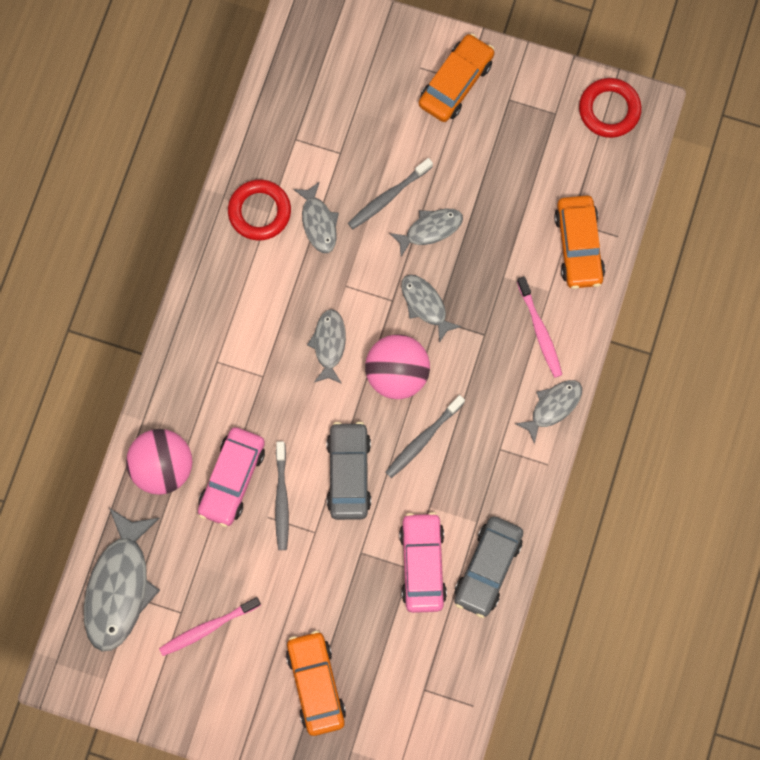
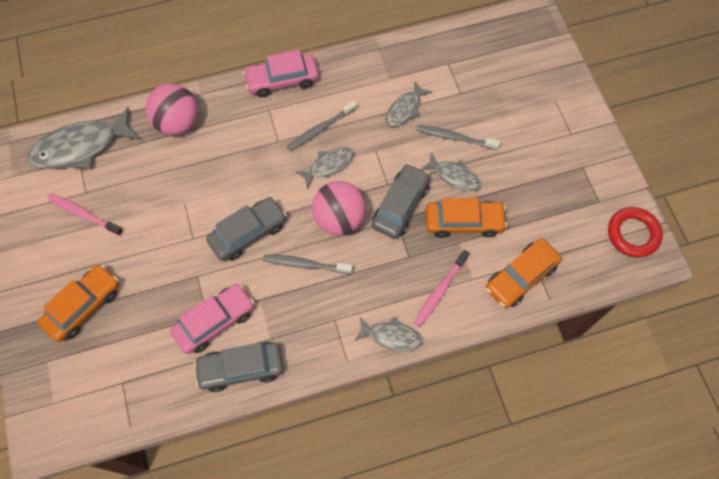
camera: 55 degrees right, 10 degrees down
pink car [198,427,265,527] -> pink car moved to [243,50,319,97]
red ring [228,180,291,240] -> none
grey toothbrush [275,441,289,550] -> grey toothbrush moved to [287,100,357,151]
grey fish [401,274,462,343] -> grey car [371,164,430,239]
orange car [419,33,495,122] -> orange car moved to [425,198,507,238]

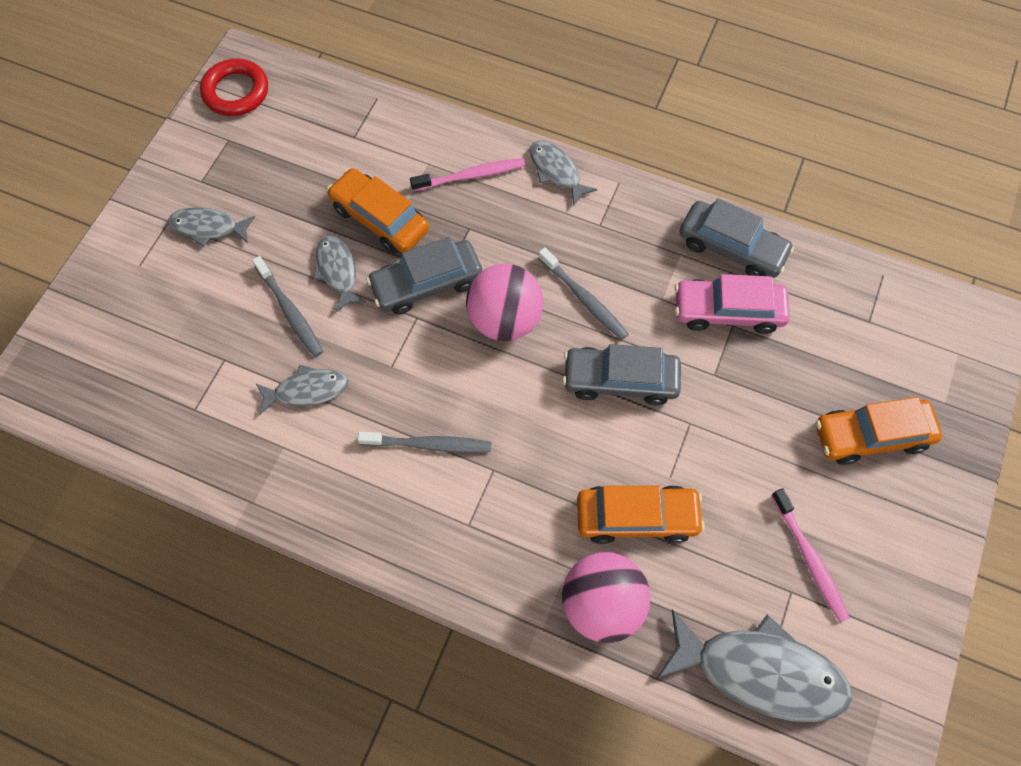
camera: 140 degrees left, 0 degrees up
pink car [243,50,319,97] -> none
grey fish [295,147,354,188] -> grey fish moved to [168,207,255,247]
orange car [486,238,562,308] -> orange car moved to [577,485,705,544]

